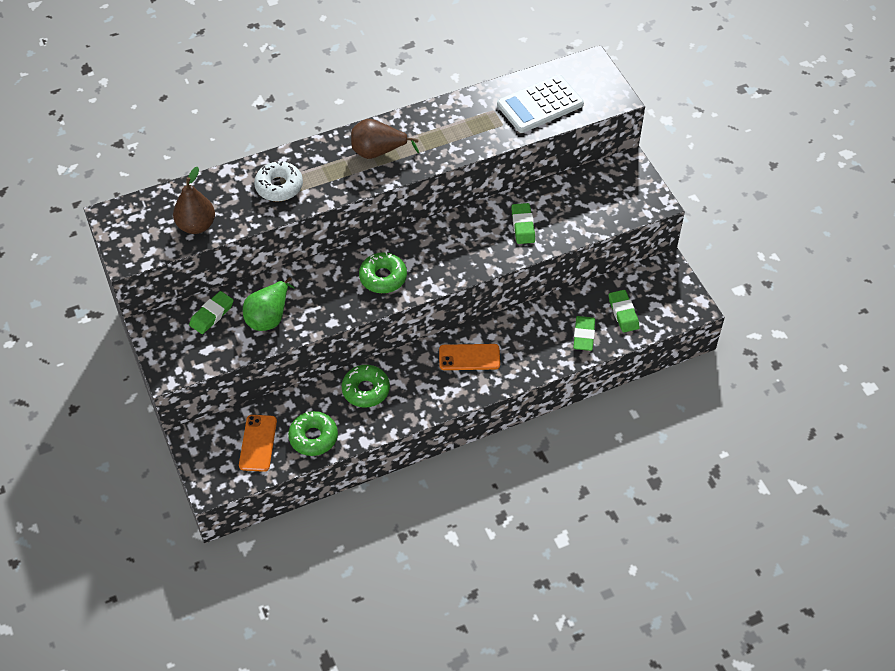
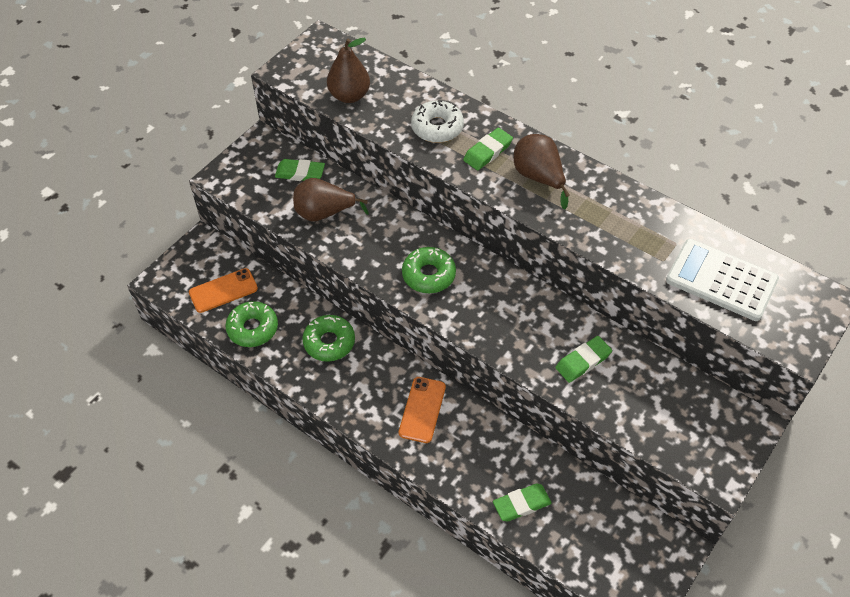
camera: 60 degrees right, 0 degrees up
green pear [243,277,295,331] -> brown pear [293,178,369,222]
orange phone [439,344,500,370] -> orange phone turned 45 degrees clockwise [399,377,446,443]
green eraser [609,290,640,332] -> green eraser moved to [463,128,513,170]

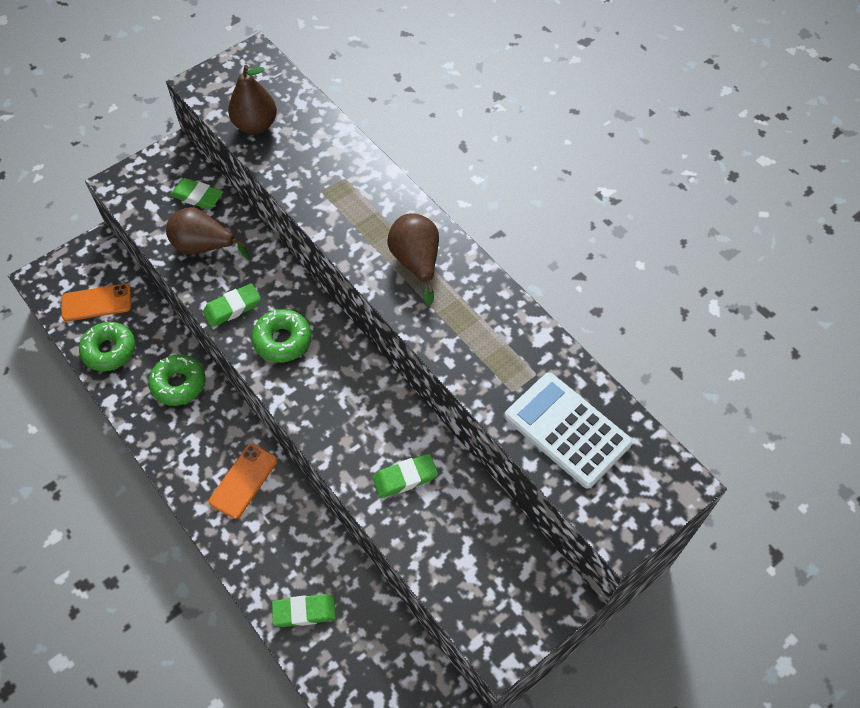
camera: 15 degrees right, 5 degrees up
white donut [411,100,464,143] -> none
green eraser [463,128,513,170] -> green eraser moved to [203,283,261,327]

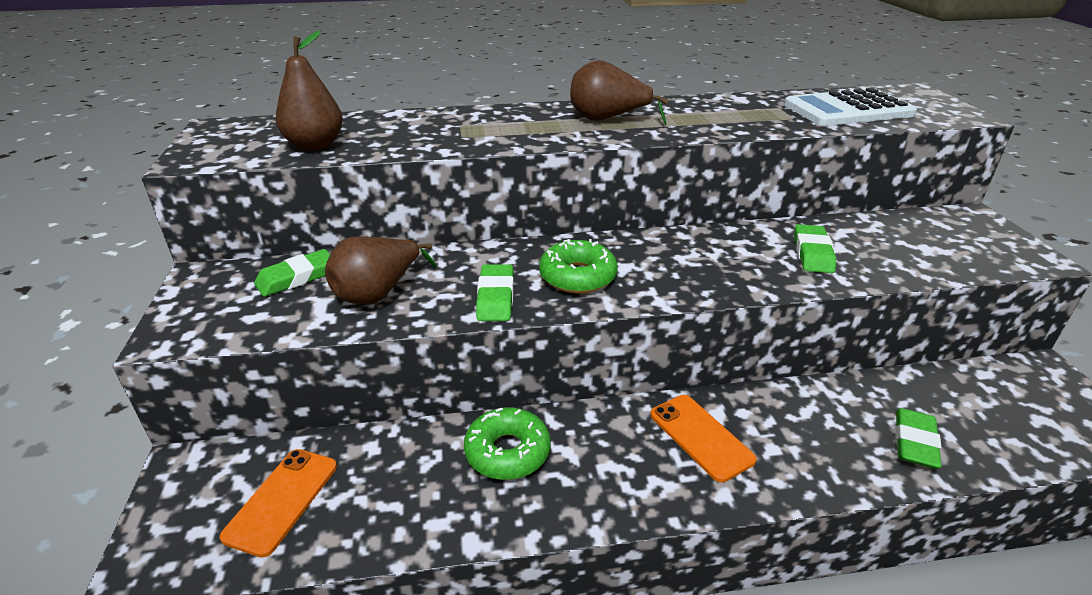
camera: 60 degrees left, 25 degrees down
green donut [79,322,135,371] -> none

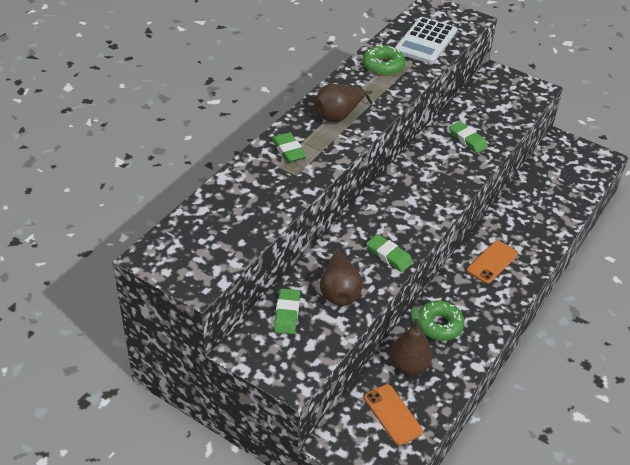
camera: 50 degrees left, 10 degrees up
brown pear [275,30,343,151] -> brown pear moved to [390,306,432,375]
green donut [539,239,618,294] -> green donut moved to [362,45,405,76]
orange phone [650,395,757,482] -> orange phone turned 60 degrees counterclockwise [467,241,518,284]
green eraser [895,408,942,469] -> green eraser moved to [272,133,307,163]

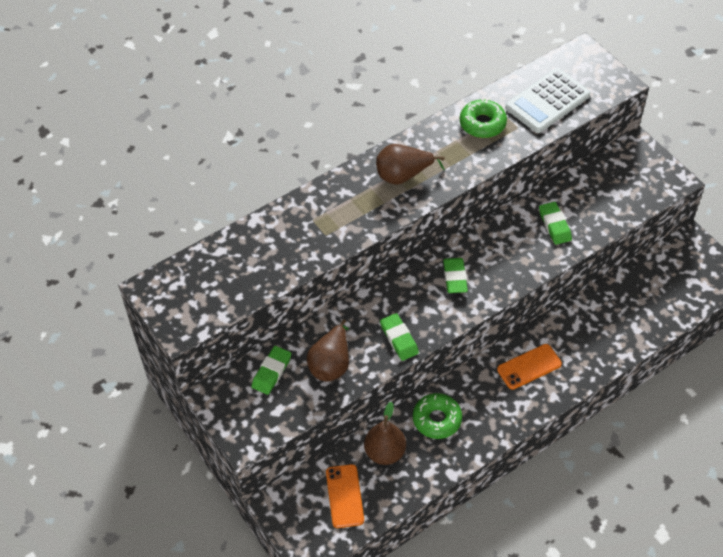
camera: 25 degrees right, 10 degrees up
green eraser [272,133,307,163] -> green eraser moved to [443,258,468,293]

